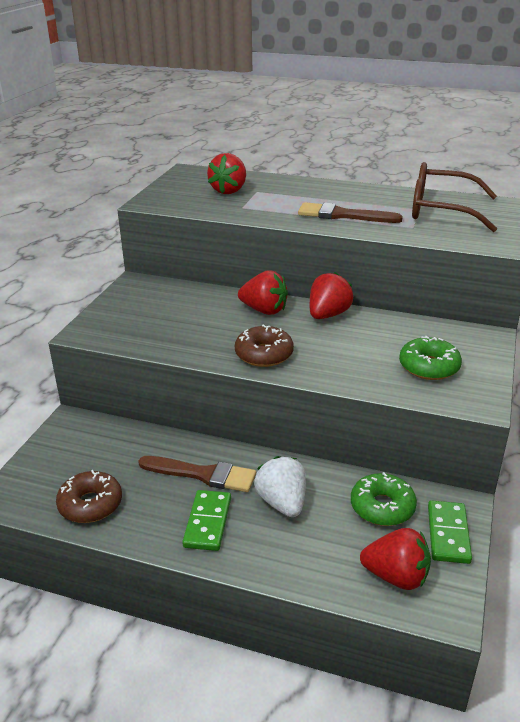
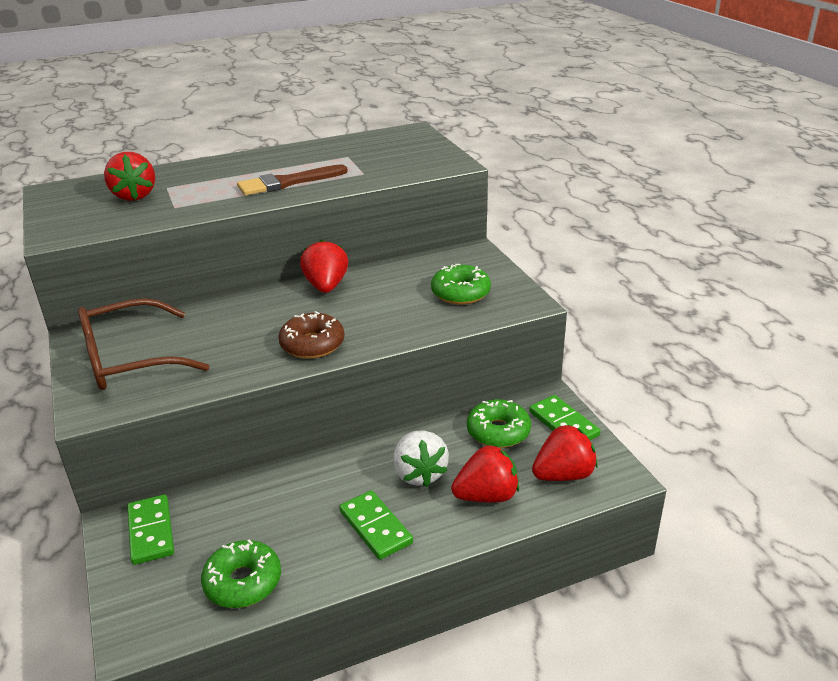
camera: 40 degrees left, 0 degrees up
brown donut [56,470,122,523] -> green donut [201,540,281,608]
brown brush [138,456,256,492] -> none
red strawberry [238,270,288,315] -> red strawberry moved to [451,445,519,502]
white strawberry [254,456,306,517] -> white strawberry turned 135 degrees counterclockwise [393,430,449,487]
brown glasses [412,162,497,232] -> brown glasses moved to [78,298,209,390]
none -> green domino [127,495,174,565]

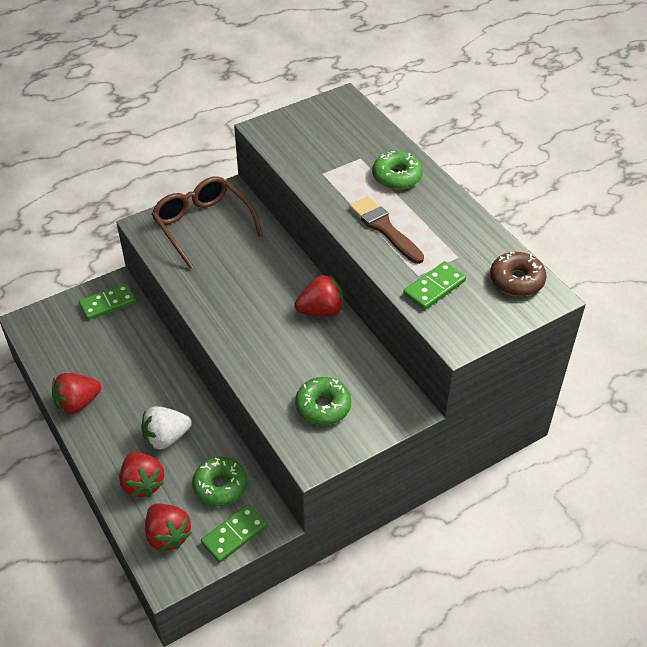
camera: 80 degrees right, 15 degrees up
red strawberry [104,152,155,201] -> red strawberry moved to [52,373,101,414]
green donut [201,540,281,608] -> green donut moved to [372,151,423,190]
brown donut [278,311,345,359] -> brown donut moved to [490,252,547,296]
green domino [339,490,413,560] -> green domino moved to [403,261,466,310]

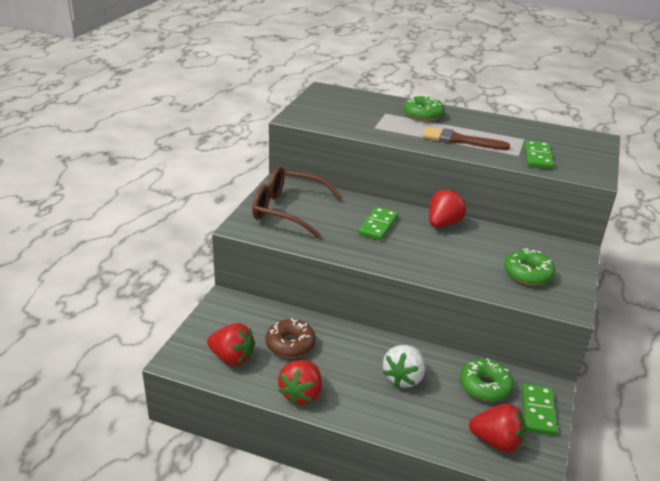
camera: 40 degrees left, 15 degrees down
green domino [79,284,136,320] -> green domino moved to [358,207,398,240]
red strawberry [119,452,164,497] -> red strawberry moved to [207,323,255,366]
brown donut [490,252,547,296] -> brown donut moved to [266,318,316,358]

